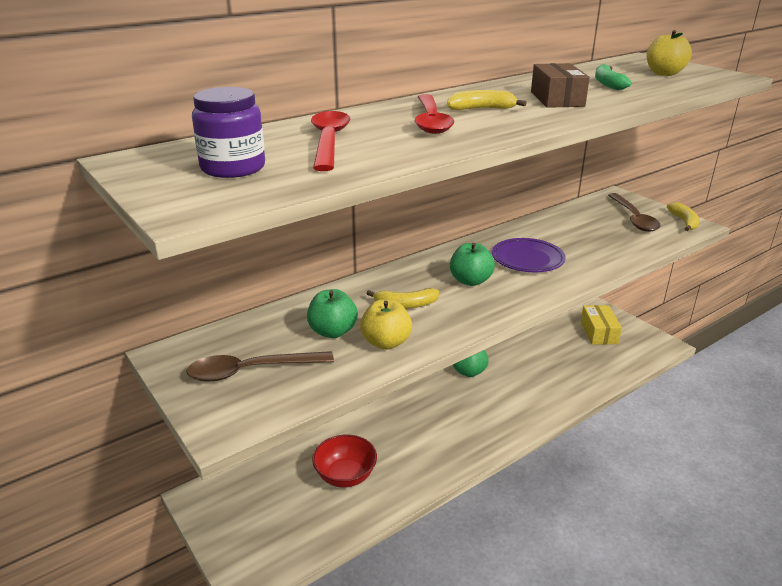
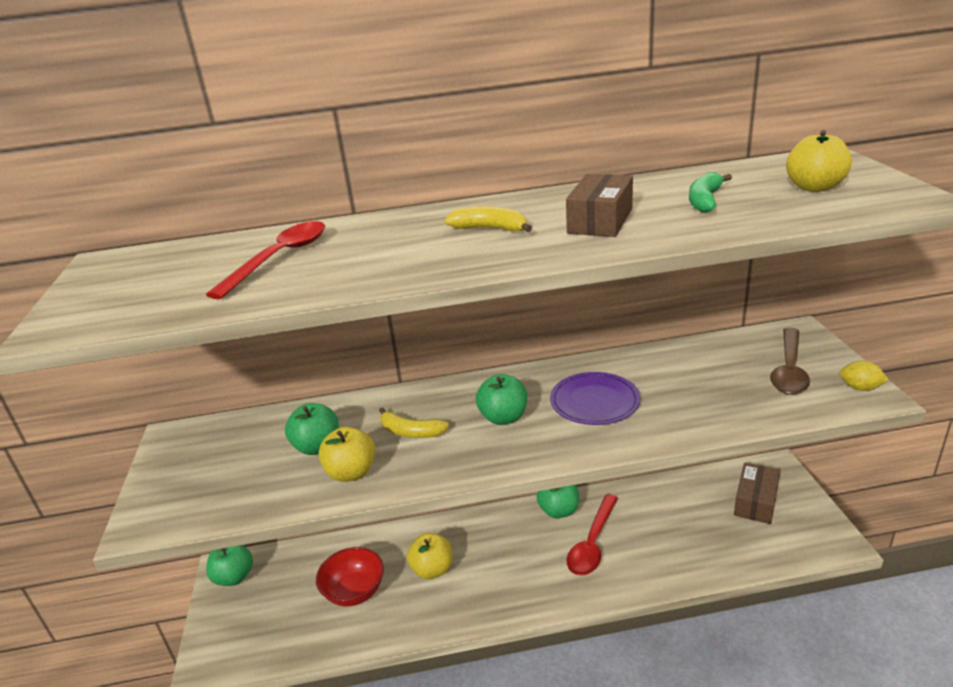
camera: 30 degrees right, 0 degrees up
brown spoon [186,351,334,382] -> none
purple jar [192,87,265,178] -> none
red spoon [415,94,454,134] -> red spoon moved to [567,494,618,576]
yellow box [581,305,622,345] -> brown box [734,462,780,524]
yellow banana [667,202,700,231] -> yellow lemon [839,360,889,391]
none -> green apple [206,545,253,586]
none -> yellow apple [407,533,452,579]

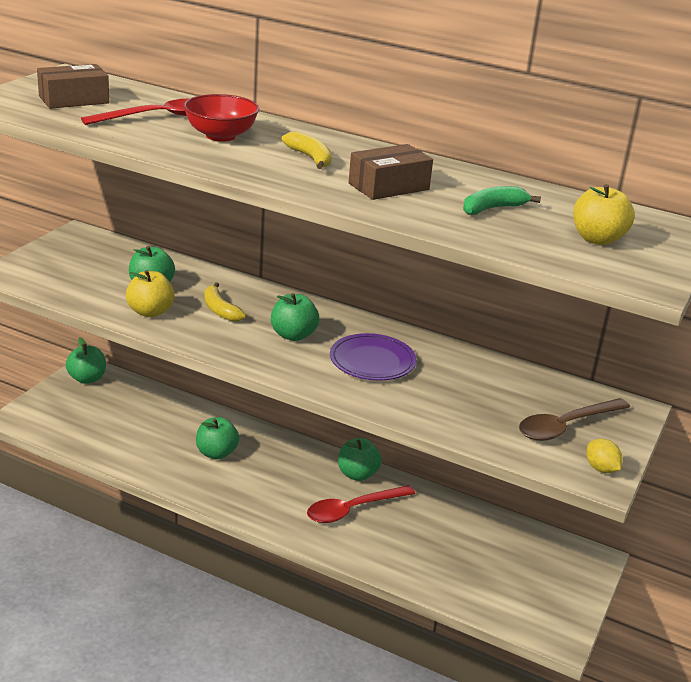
camera: 30 degrees right, 0 degrees up
red bowl [316,547,384,606] -> red bowl moved to [183,94,259,142]
yellow apple [407,533,452,579] -> green apple [196,417,239,459]
brown box [734,462,780,524] -> brown box moved to [37,64,109,109]

